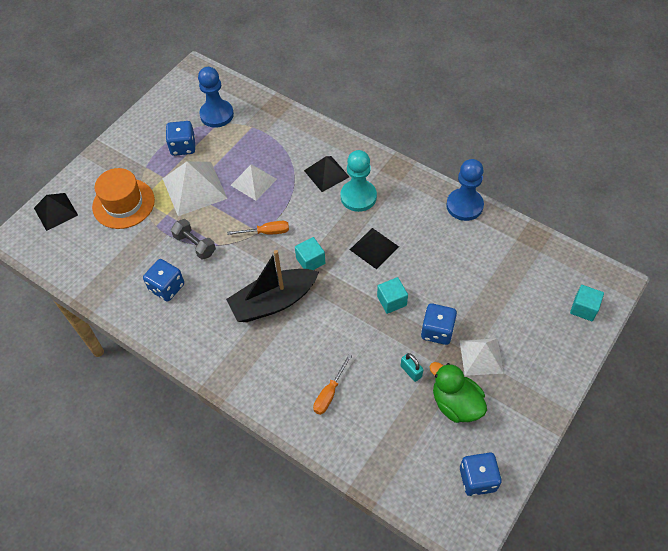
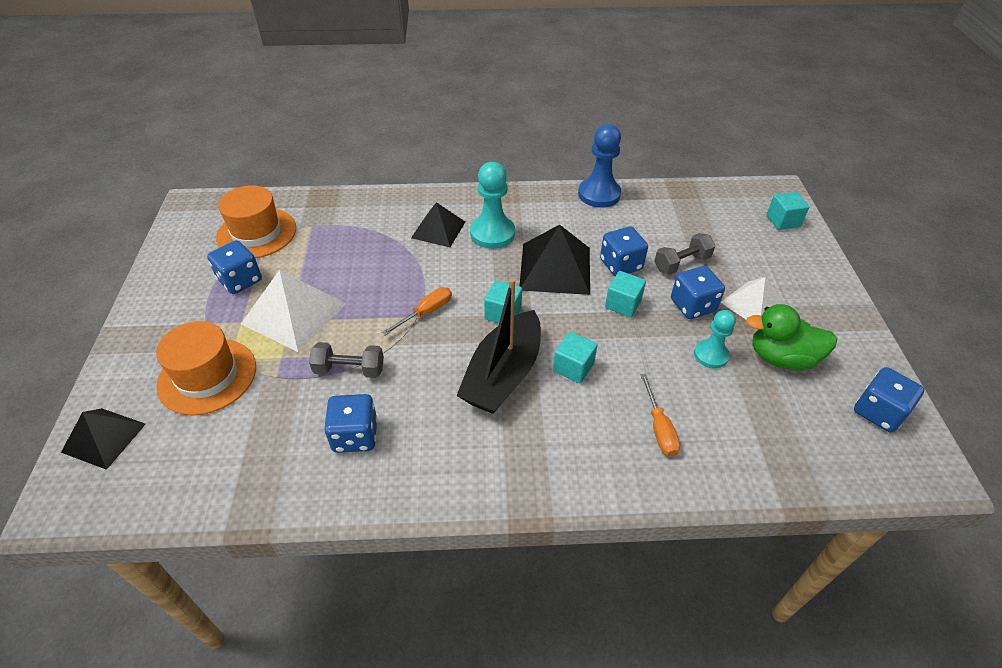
camera: 40 degrees left, 10 degrees down
blue pawn [198,67,234,128] -> orange hat [216,185,296,258]
white pyramid [231,164,277,201] -> none
black pyramid [350,228,399,269] -> black pyramid [519,225,590,295], size x1.55
turquoise padlock [401,353,423,382] -> turquoise pawn [694,310,736,369]
none -> turquoise cube [553,332,598,383]
none -> blue dice [600,226,648,276]
none -> grey dumbbell [655,233,715,275]

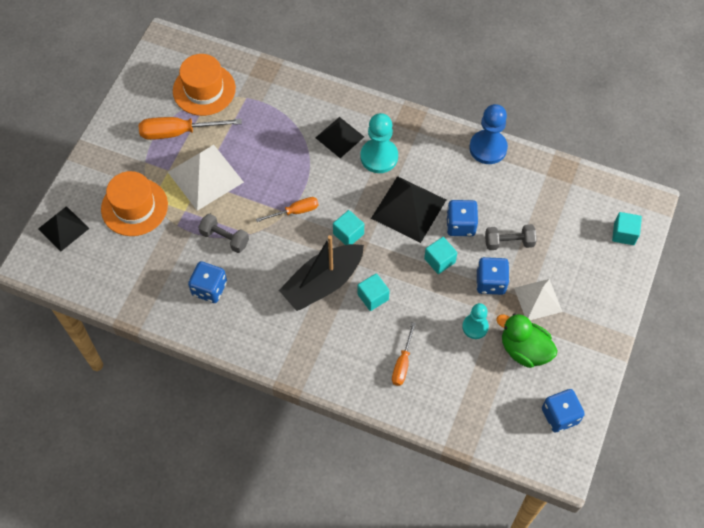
camera: 25 degrees right, 15 degrees up
blue dice [207,240,262,294] -> orange screwdriver [139,117,242,140]

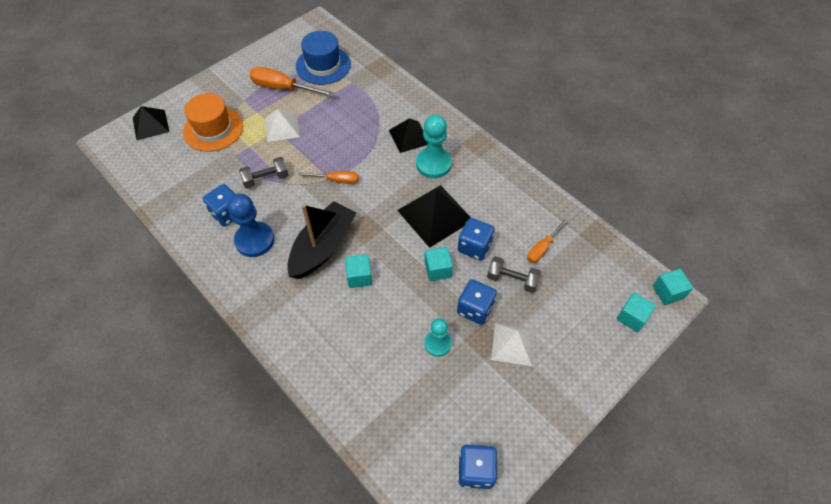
camera: 25 degrees right, 5 degrees down
white pyramid [168,145,244,211] -> white pyramid [265,109,300,142], size x0.65
orange hat [173,54,236,116] -> blue hat [296,31,351,85]
grey dumbbell [198,214,249,253] -> grey dumbbell turned 75 degrees counterclockwise [239,157,288,189]
black boat [279,235,364,311] -> black boat turned 135 degrees clockwise [287,201,357,279]
turquoise cube [333,210,364,245] -> turquoise cube moved to [653,269,693,305]
orange screwdriver [392,322,416,386] -> orange screwdriver moved to [527,218,568,263]
blue pawn [469,104,508,164] -> blue pawn moved to [228,194,274,257]
green duck [496,313,557,368] -> none

